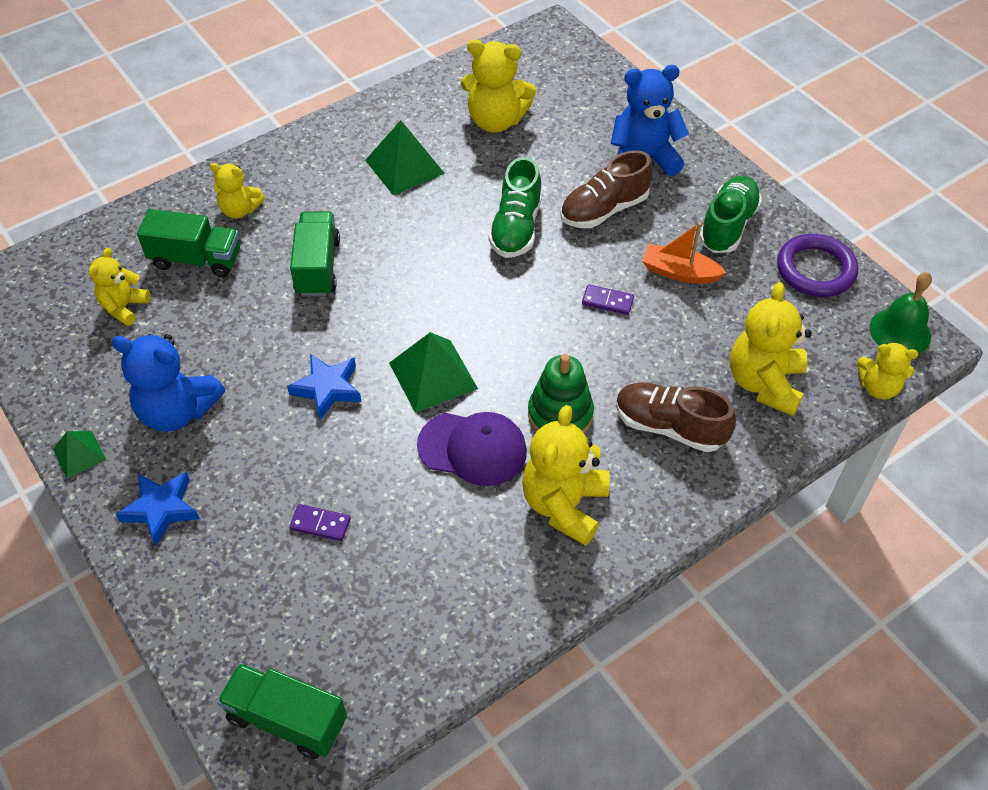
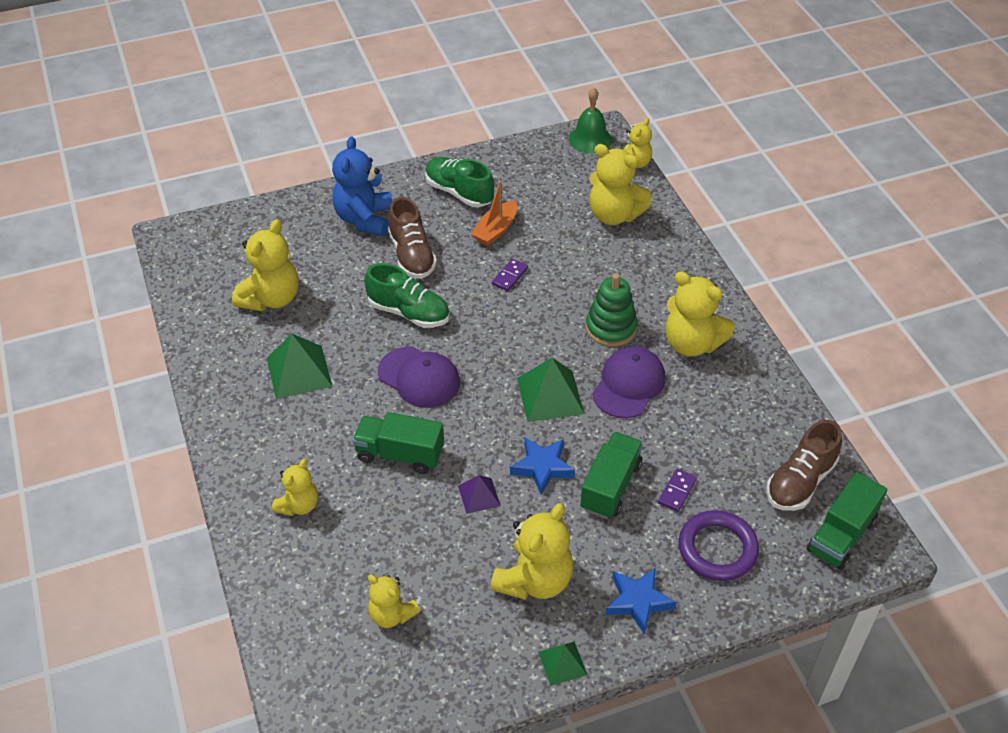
camera: 75 degrees left, 5 degrees down
blue teddy bear [111,334,225,432] -> yellow teddy bear [490,503,573,600]
green truck [137,209,240,277] -> green truck moved to [580,432,643,519]
brown shoe [616,382,736,452] -> brown shoe moved to [766,420,842,511]
purple ring [777,234,858,297] -> purple ring moved to [679,510,759,581]
none -> purple cap [378,347,460,408]
none -> purple pyramid [458,475,501,514]

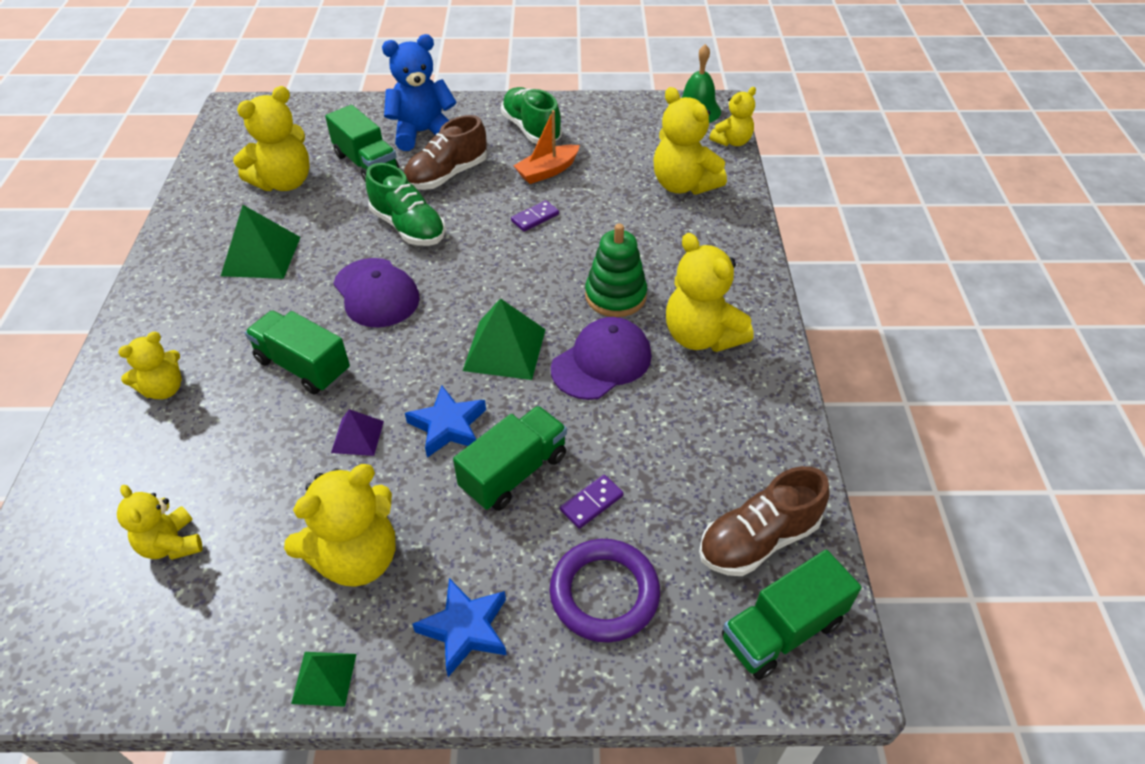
camera: 20 degrees right, 0 degrees up
blue teddy bear [332,136,392,237] -> blue teddy bear turned 45 degrees clockwise [382,34,456,151]
brown shoe [388,197,437,279] -> brown shoe turned 45 degrees clockwise [404,115,487,190]
none -> green truck [325,105,399,182]

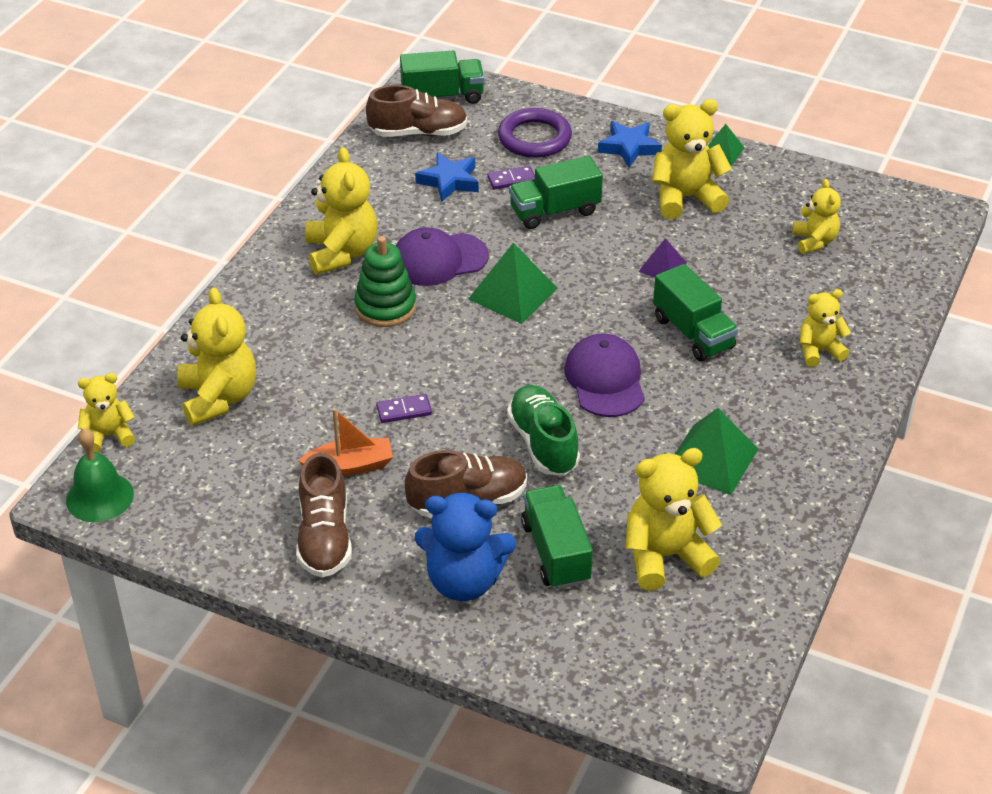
camera: 155 degrees left, 5 degrees down
blue star [405,385,486,458] -> blue star moved to [415,152,479,202]
green shoe [501,87,562,144] -> brown shoe [296,453,352,578]

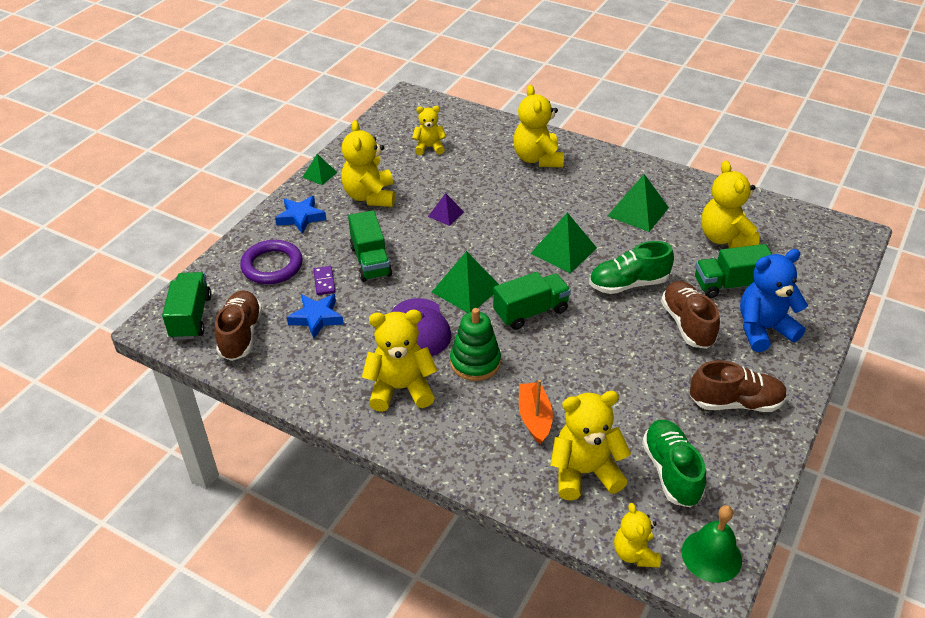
camera: 85 degrees left, 0 degrees up
orange boat [298,408,393,476] -> orange boat moved to [519,380,553,445]
purple domino [376,394,432,423] -> none
blue teddy bear [415,492,516,601] -> blue teddy bear turned 120 degrees counterclockwise [740,249,808,352]
purple cap [564,334,645,417] -> green pyramid [530,212,597,273]
green truck [653,264,738,361] -> green truck moved to [493,272,571,330]
yellow teddy bear [800,289,851,367] -> yellow teddy bear [513,85,564,167], size x1.65
none -> green shoe [642,420,706,508]

